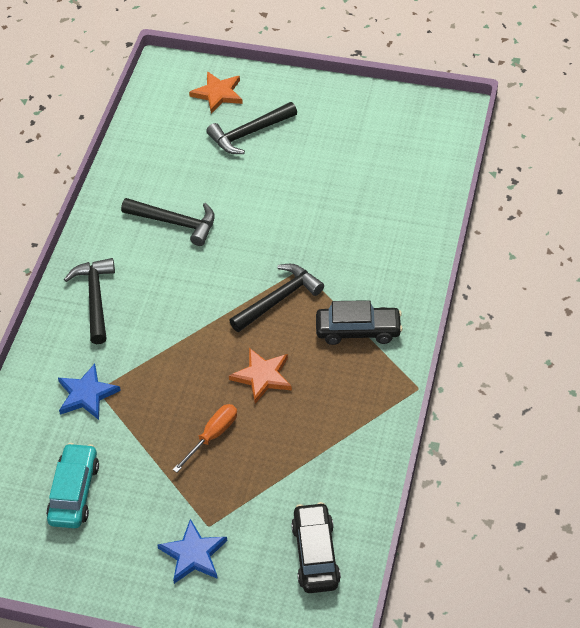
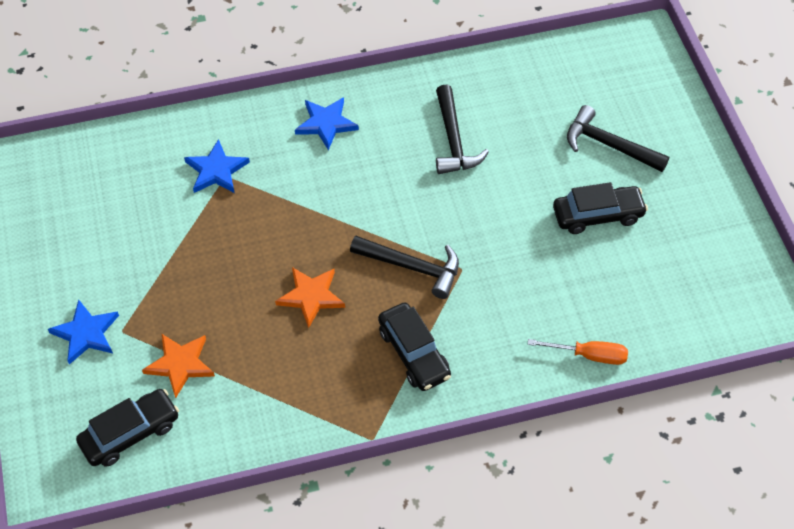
camera: 60 degrees right, 5 degrees up
turquoise car [46,443,99,528] -> none
black hammer [64,258,115,344] -> blue star [295,97,359,150]
orange screwdriver [173,404,237,472] -> orange screwdriver moved to [528,339,628,365]
orange star [189,72,243,114] -> orange star moved to [142,333,215,398]
none -> black car [553,182,648,234]

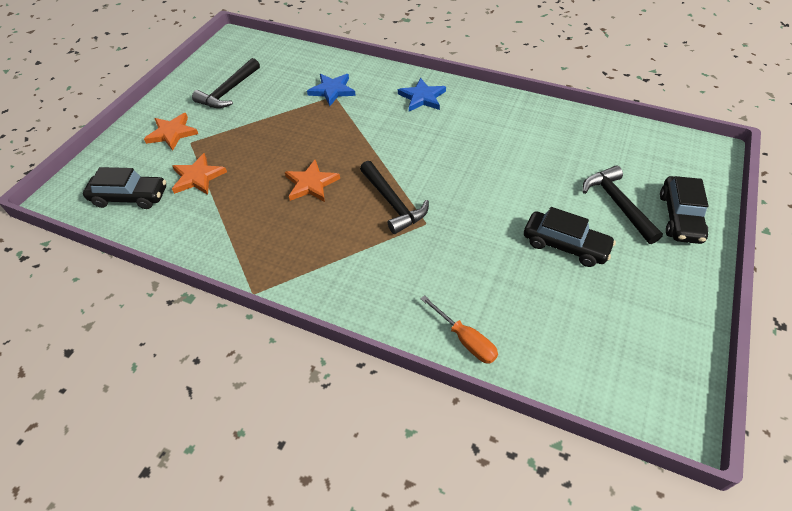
camera: 40 degrees right, 5 degrees down
blue star [48,299,119,365] -> orange star [144,113,198,151]
black car [378,303,451,391] -> black car moved to [660,176,709,244]
black hammer [436,85,489,174] -> black hammer moved to [192,58,260,108]

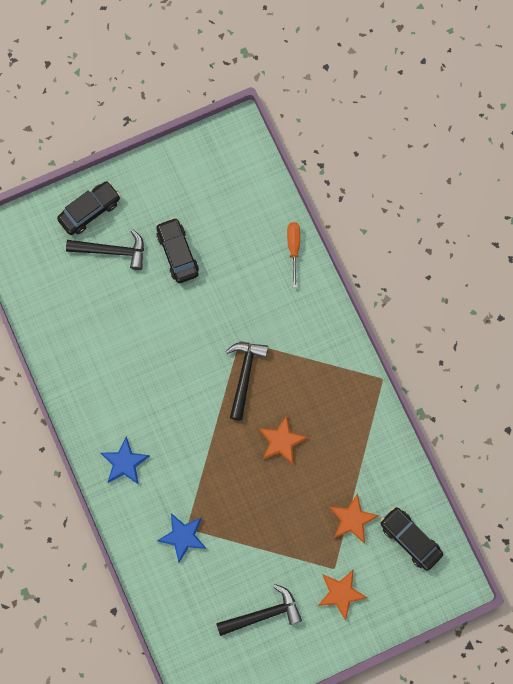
camera: 140 degrees left, 25 degrees up
black hammer [582,165,663,244] -> black hammer turned 105 degrees counterclockwise [66,229,144,270]

